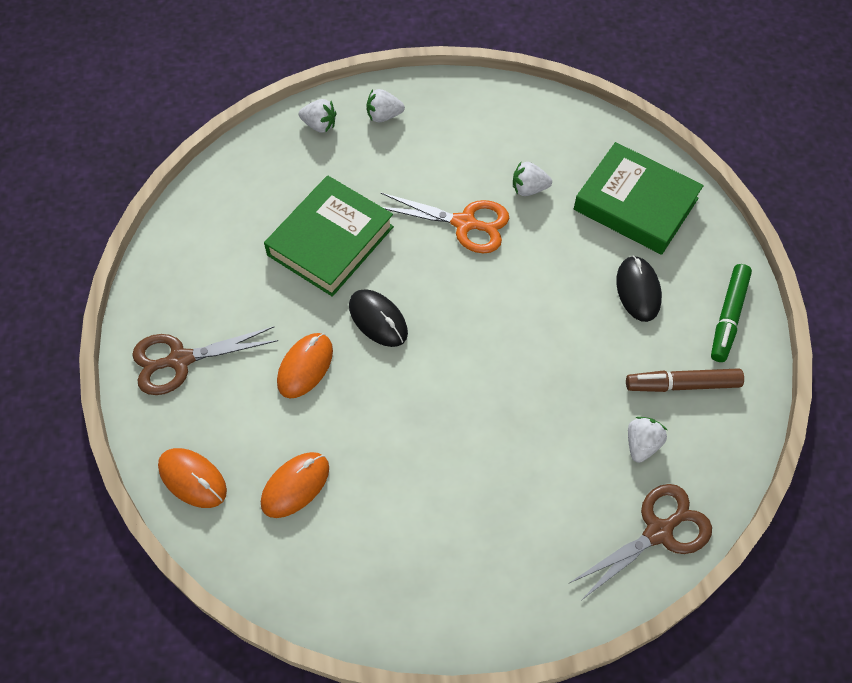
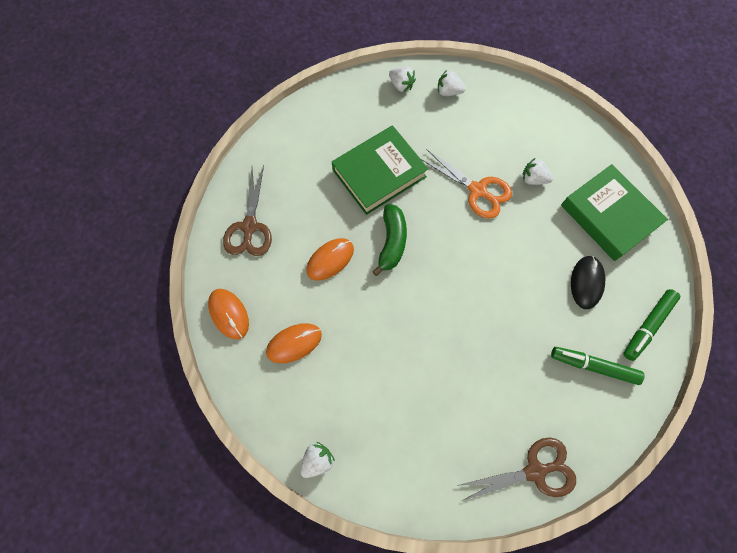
camera: 20 degrees right, 10 degrees up
brown scissors [132,326,278,395] -> brown scissors turned 90 degrees counterclockwise [223,165,272,256]
black mouse [349,289,408,347] -> green banana [372,204,407,276]
brown marker [626,368,744,392] -> green marker [551,347,644,385]
white strawberry [628,417,667,463] -> white strawberry moved to [300,442,335,478]

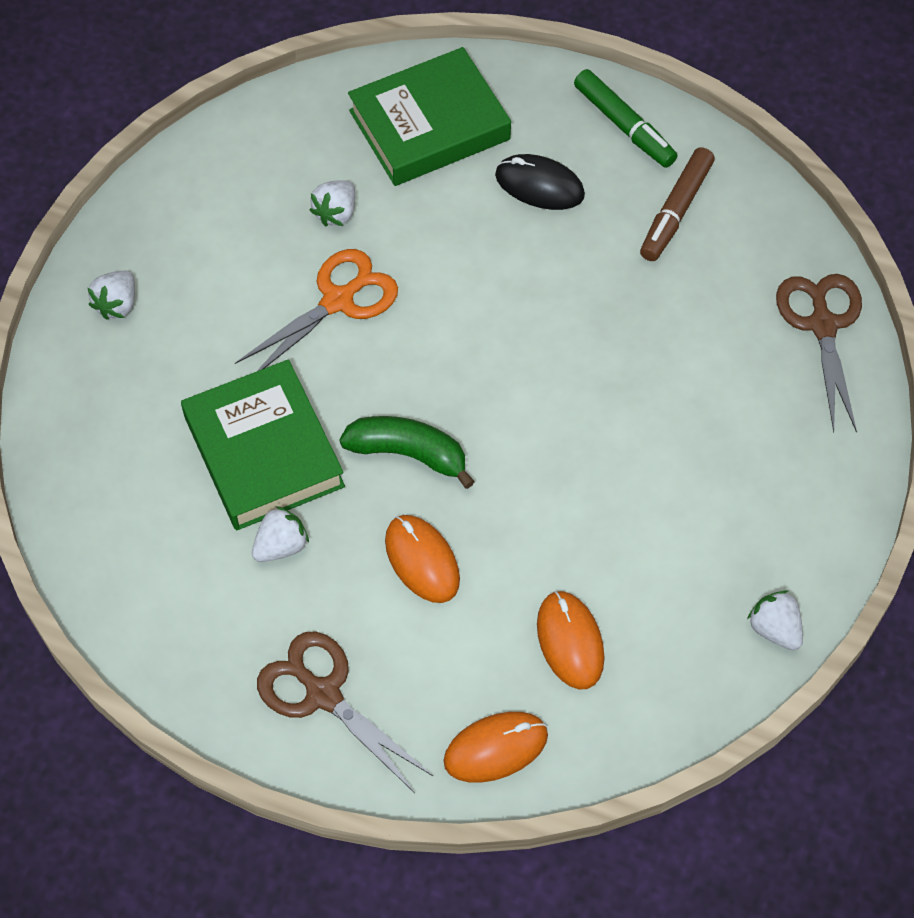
camera: 80 degrees left, 10 degrees down
brown scissors [223,165,272,256] -> brown scissors turned 150 degrees counterclockwise [257,632,433,793]
white strawberry [389,66,416,92] -> white strawberry moved to [252,506,309,562]
green marker [551,347,644,385] -> brown marker [640,148,715,261]

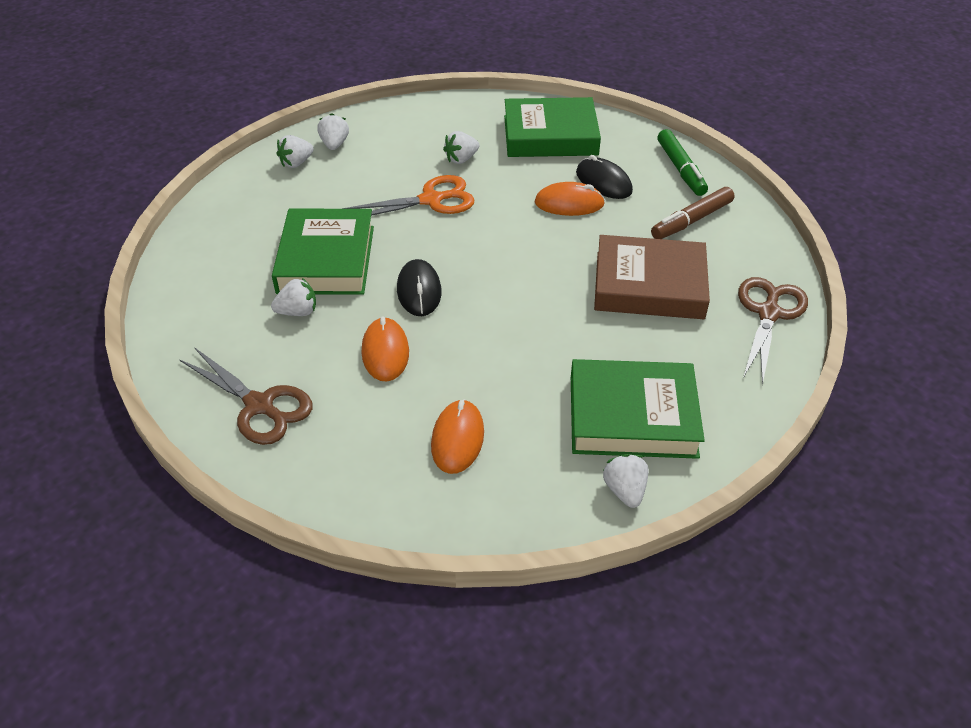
camera: 25 degrees right, 15 degrees down
brown scissors [257,632,433,793] -> brown scissors turned 150 degrees clockwise [179,347,313,445]
green banana [339,416,475,489] -> black mouse [397,259,442,316]
orange mouse [443,712,548,783] -> orange mouse moved to [534,182,605,216]
none -> white strawberry [317,113,349,150]
none -> green book [571,359,705,459]
none -> brown book [594,235,710,319]

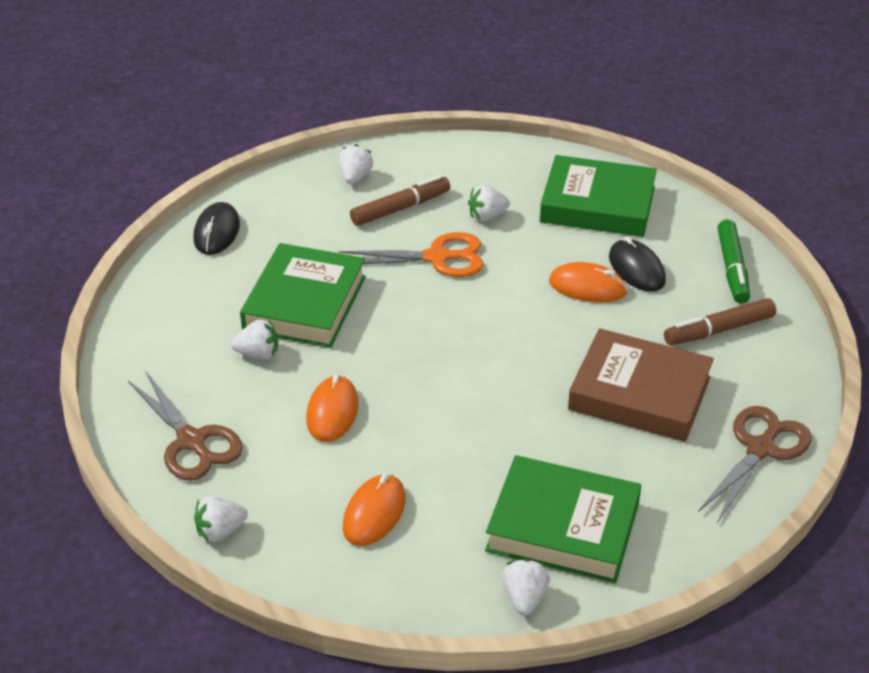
camera: 15 degrees right, 5 degrees down
white strawberry [276,135,314,168] -> white strawberry moved to [194,496,248,542]
black mouse [397,259,442,316] -> black mouse moved to [193,202,240,255]
none -> brown marker [350,175,450,226]

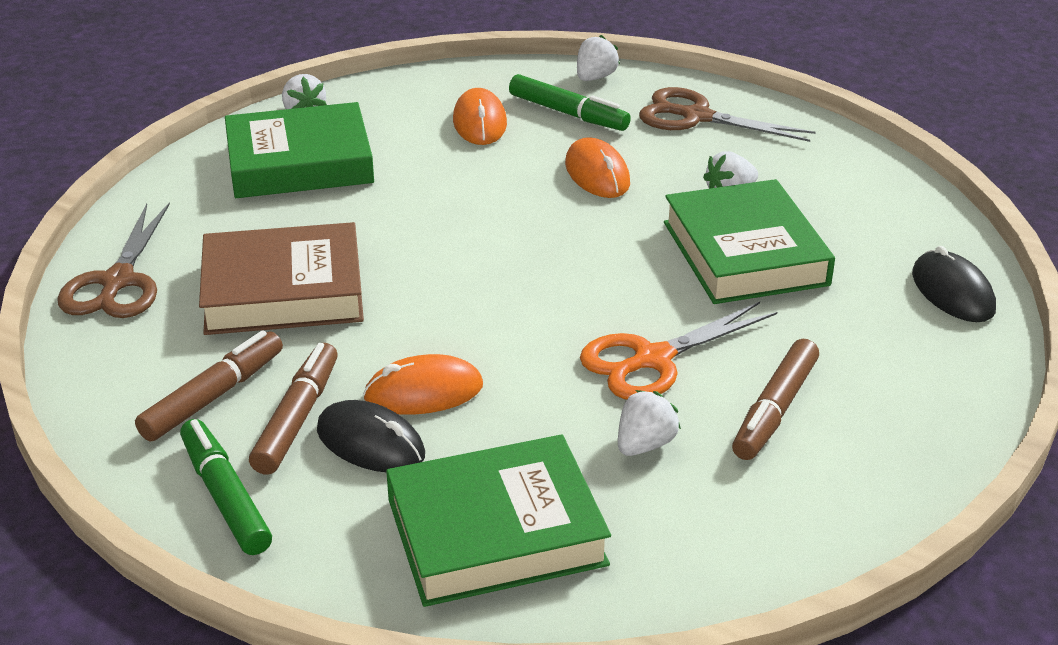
camera: 150 degrees right, 5 degrees down
white strawberry [339,144,373,184] -> none
none -> brown marker [249,343,338,475]
none -> green marker [509,74,631,131]

